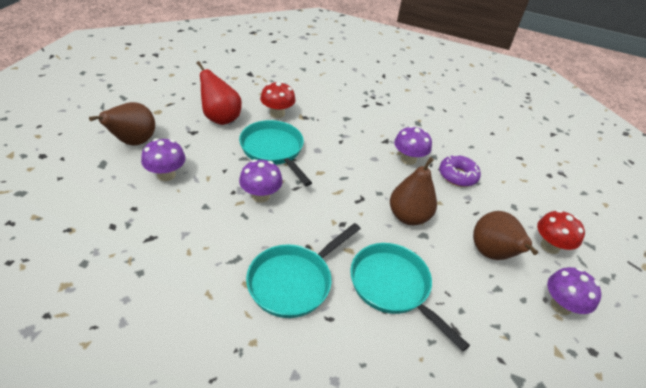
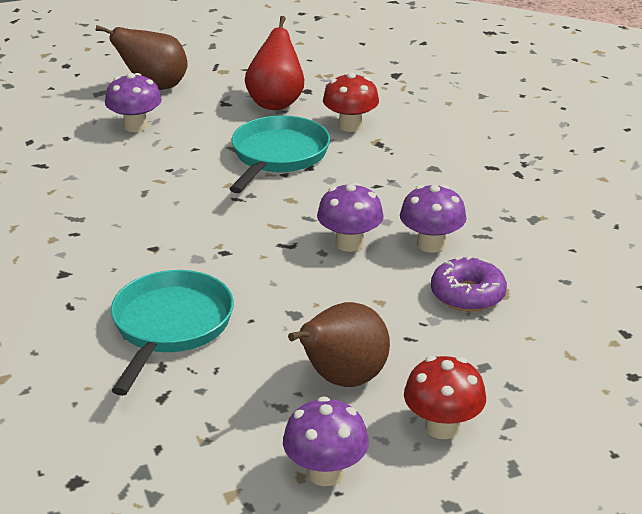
camera: 55 degrees right, 10 degrees down
purple mushroom [239,159,283,203] -> purple mushroom moved to [317,182,384,252]
turquoise pan [246,223,361,318] -> none
brown pear [390,157,437,225] -> none

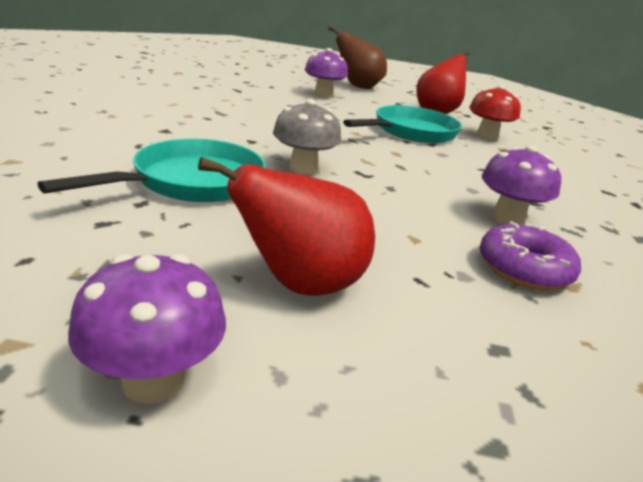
camera: 25 degrees right, 5 degrees down
brown pear [288,302,390,387] -> red pear [198,157,375,296]
purple mushroom [317,182,384,252] -> none
red mushroom [404,356,486,439] -> none
none -> grey mushroom [273,99,341,174]

